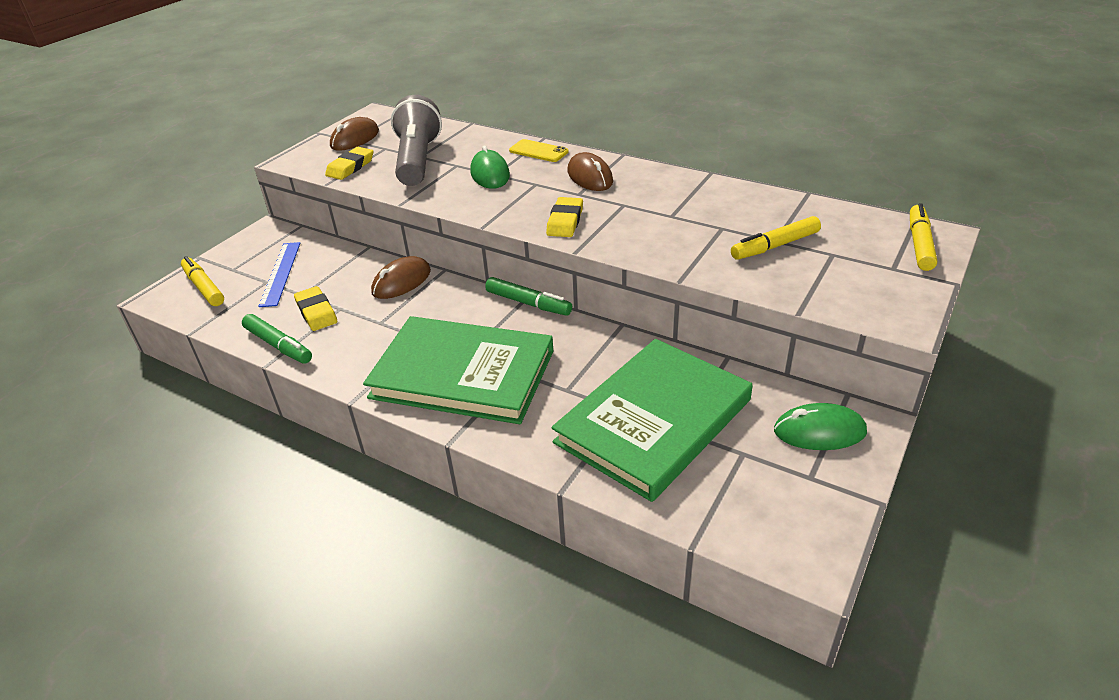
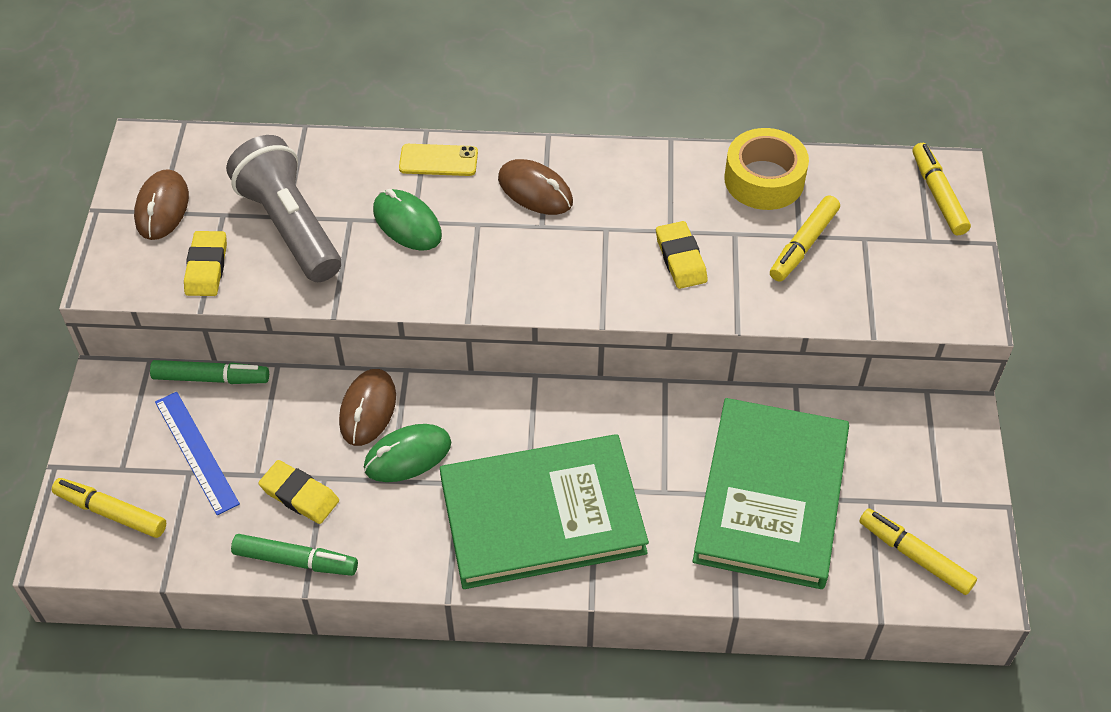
camera: 30 degrees left, 15 degrees up
green marker [485,277,572,316] -> green marker moved to [150,360,269,384]
yellow eraser [546,197,583,237] -> yellow eraser moved to [656,221,708,289]
green mouse [774,403,867,450] -> green mouse moved to [364,424,451,482]
none -> yellow tape [724,128,809,210]
none -> yellow marker [859,508,977,595]

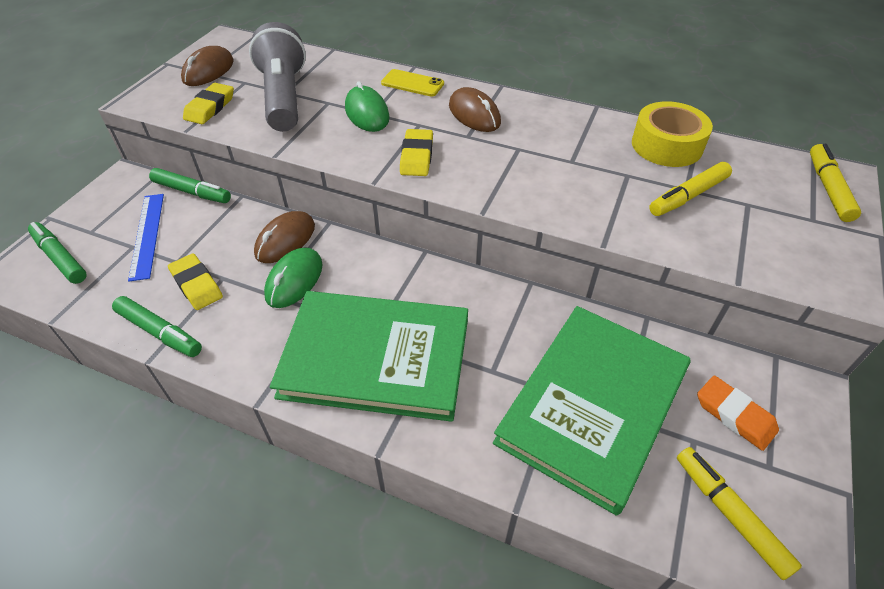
camera: 20 degrees right, 5 degrees down
yellow marker [52,478,166,538] -> green marker [28,222,87,284]
green mouse [364,424,451,482] -> green mouse turned 60 degrees counterclockwise [264,247,323,308]
yellow eraser [656,221,708,289] -> yellow eraser moved to [400,129,433,176]
none -> orange eraser [697,375,779,451]

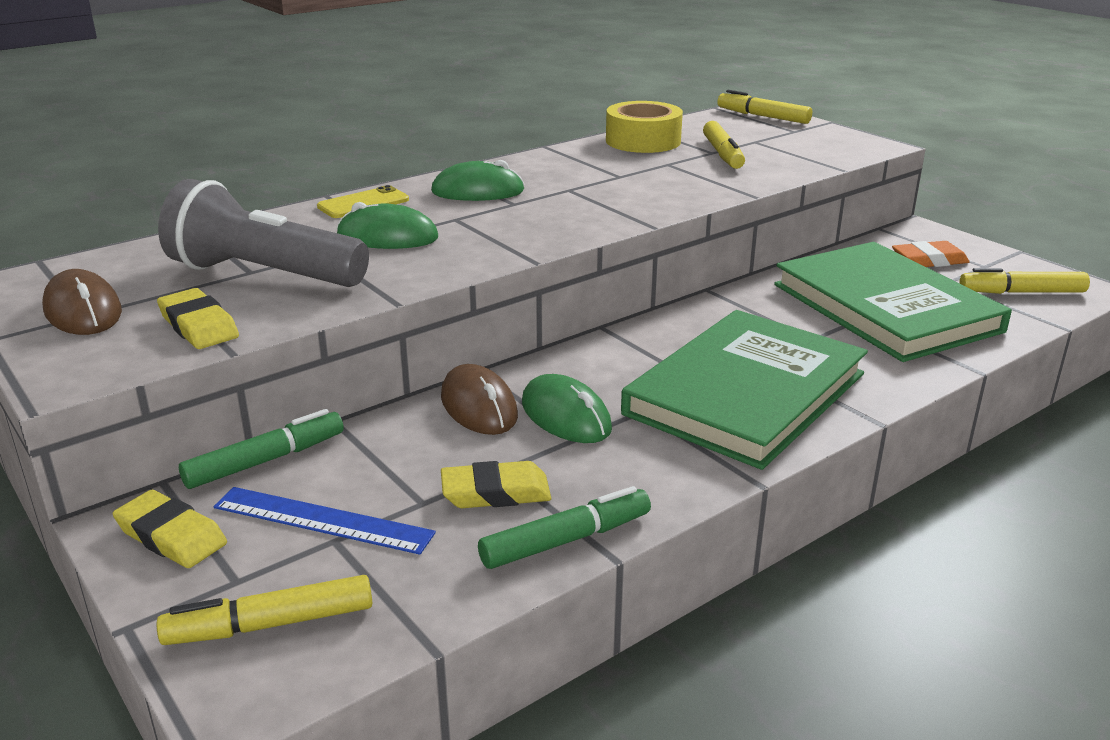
camera: 60 degrees left, 20 degrees down
green marker [28,222,87,284] -> yellow marker [157,575,372,645]
yellow eraser [400,129,433,176] -> yellow eraser moved to [113,490,227,568]
brown mouse [449,87,501,132] -> green mouse [431,160,525,201]

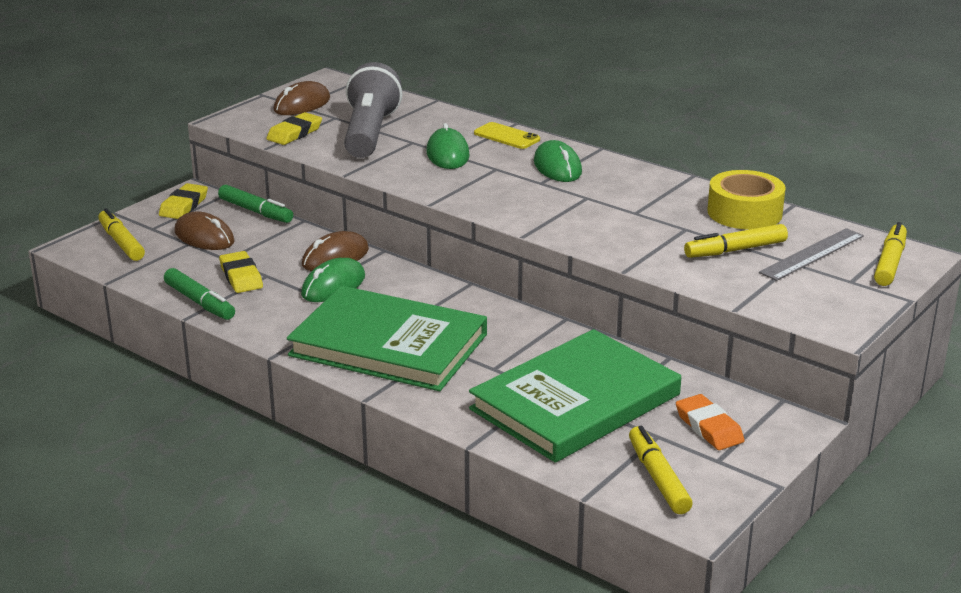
camera: 75 degrees right, 0 degrees up
blue ruler [214,487,436,555] -> brown mouse [174,211,235,250]
none -> grey ruler [759,228,864,281]

